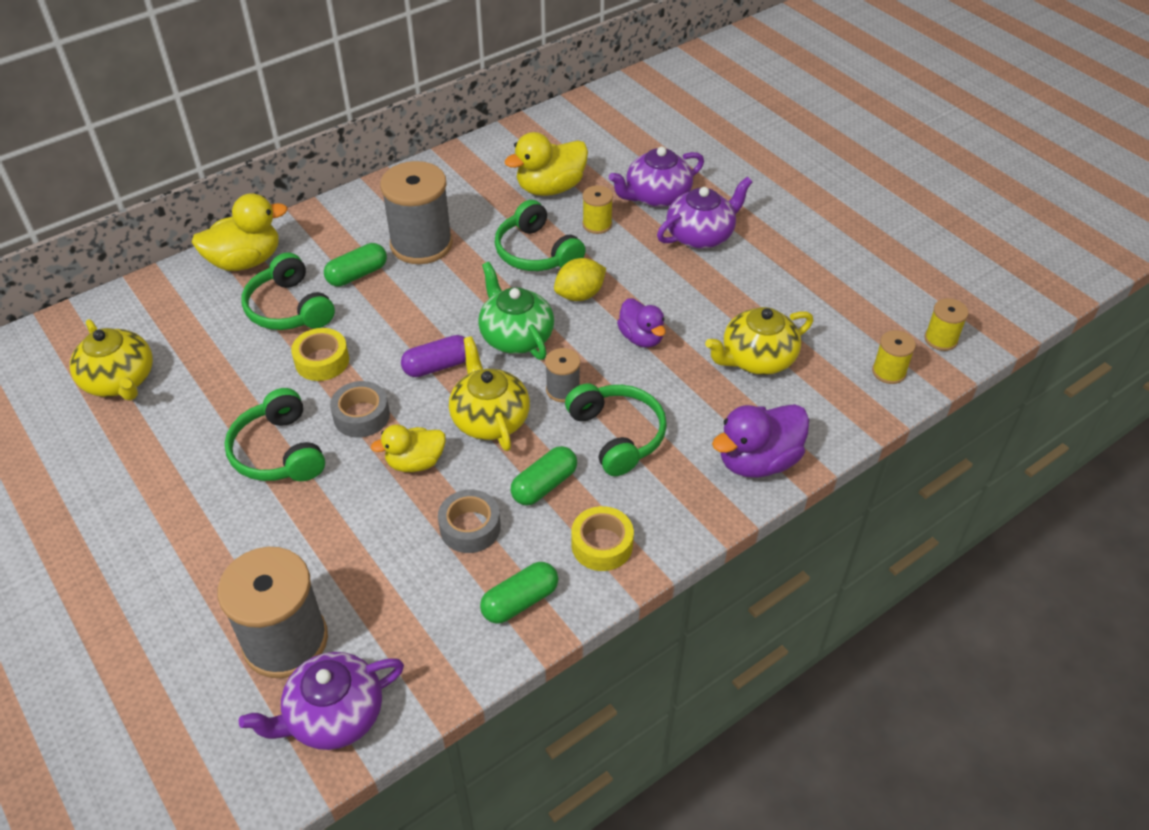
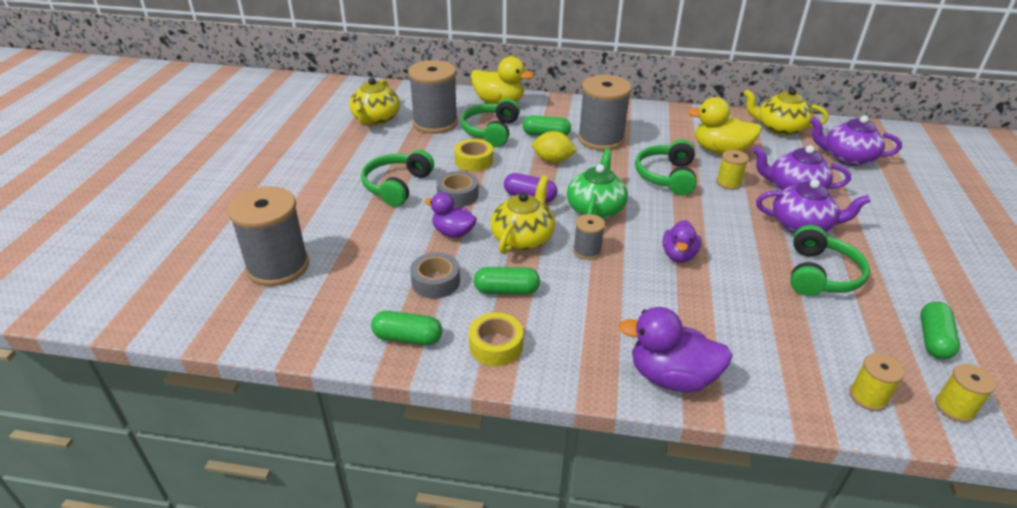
camera: 45 degrees right, 10 degrees down
purple teapot [239,652,404,750] -> purple teapot moved to [810,116,902,166]
yellow duck [371,424,446,472] -> purple duck [425,192,477,237]
yellow lemon [554,258,606,301] -> yellow lemon moved to [532,131,577,163]
green headphones [565,384,667,476] -> green headphones moved to [790,225,870,296]
yellow teapot [705,307,813,375] -> yellow teapot moved to [743,88,828,136]
none -> grey spool [408,60,458,134]
none -> green capsule [920,302,960,359]

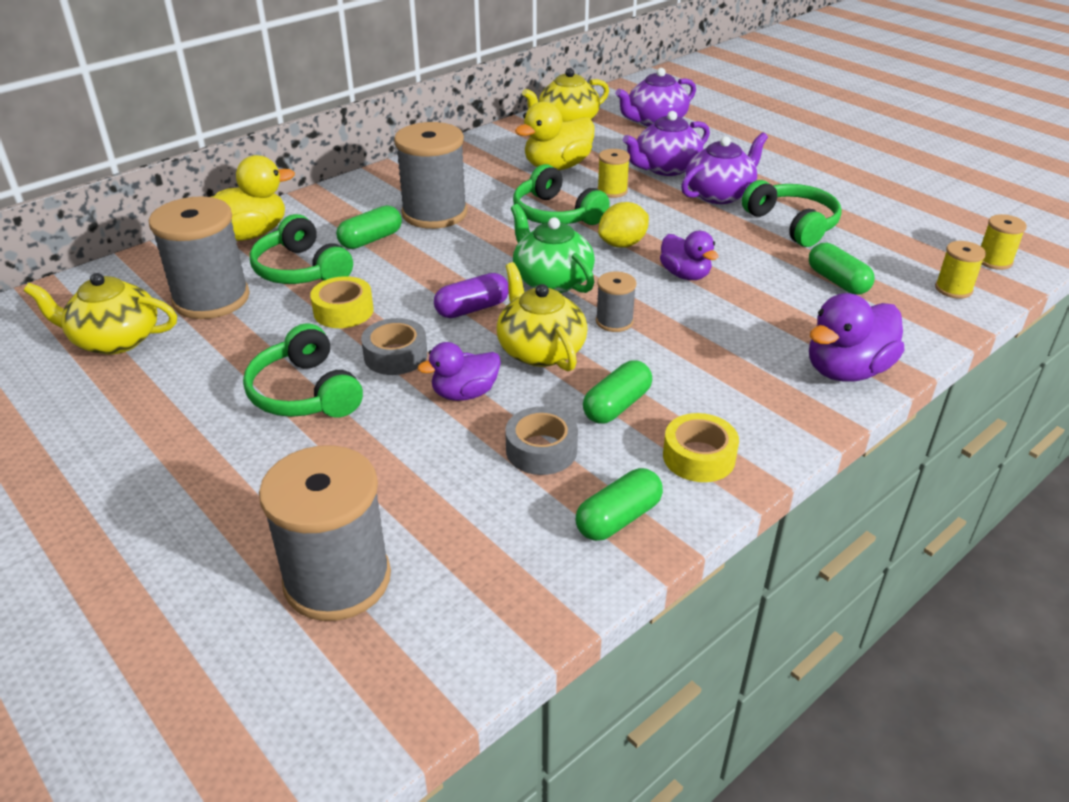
camera: 50 degrees left, 0 degrees up
yellow teapot [349,78,400,125] -> yellow teapot turned 135 degrees clockwise [24,273,177,354]
yellow lemon [532,131,577,163] -> yellow lemon moved to [598,202,649,248]
green capsule [920,302,960,359] -> green capsule moved to [809,243,875,295]

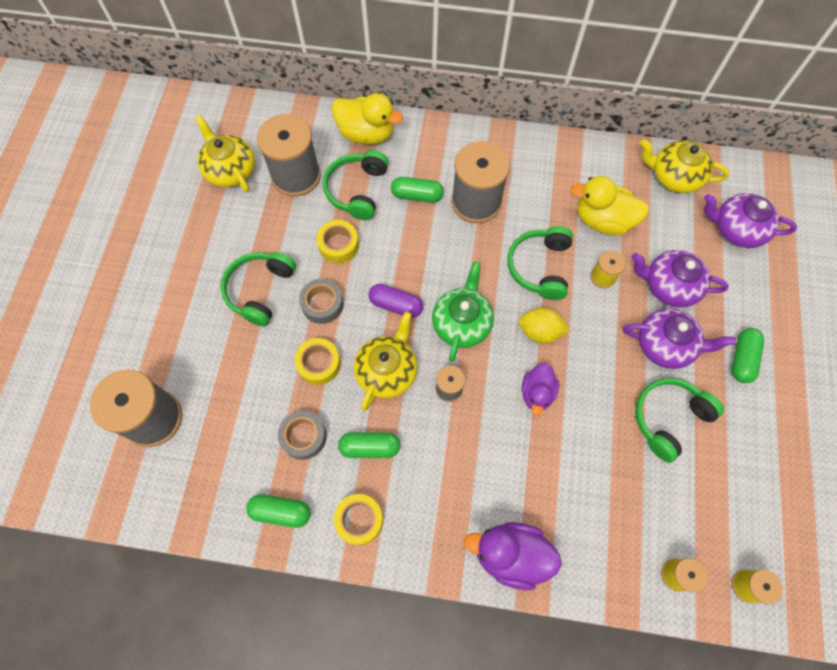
camera: 50 degrees right, 30 degrees up
purple duck [418,342,501,401] -> yellow tape [295,338,341,385]
green headphones [742,180,842,247] -> green headphones turned 150 degrees counterclockwise [635,378,724,463]
green capsule [809,243,875,295] -> green capsule moved to [732,328,764,383]

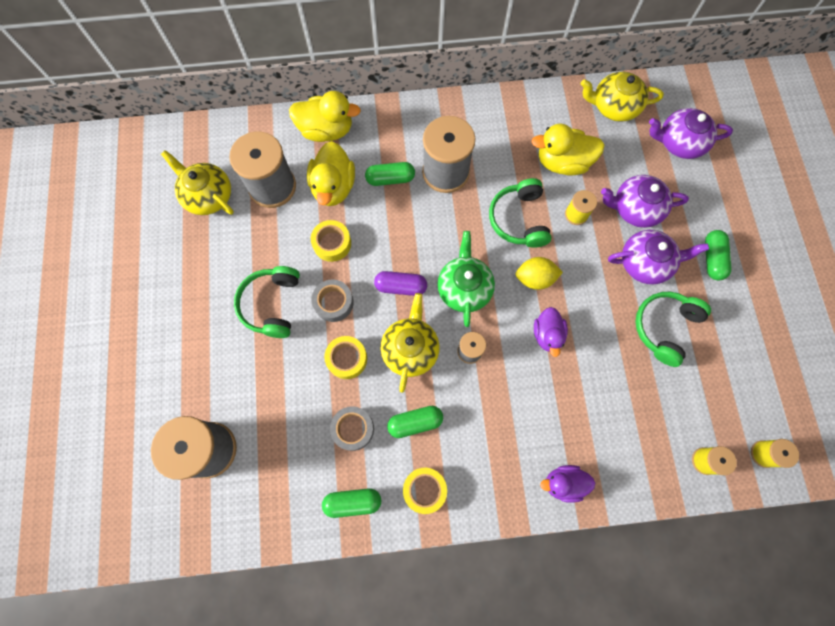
camera: 15 degrees left, 5 degrees up
green headphones [323,150,388,220] -> yellow duck [307,141,355,206]
purple duck [464,522,562,590] -> purple duck [540,465,596,503], size x0.65

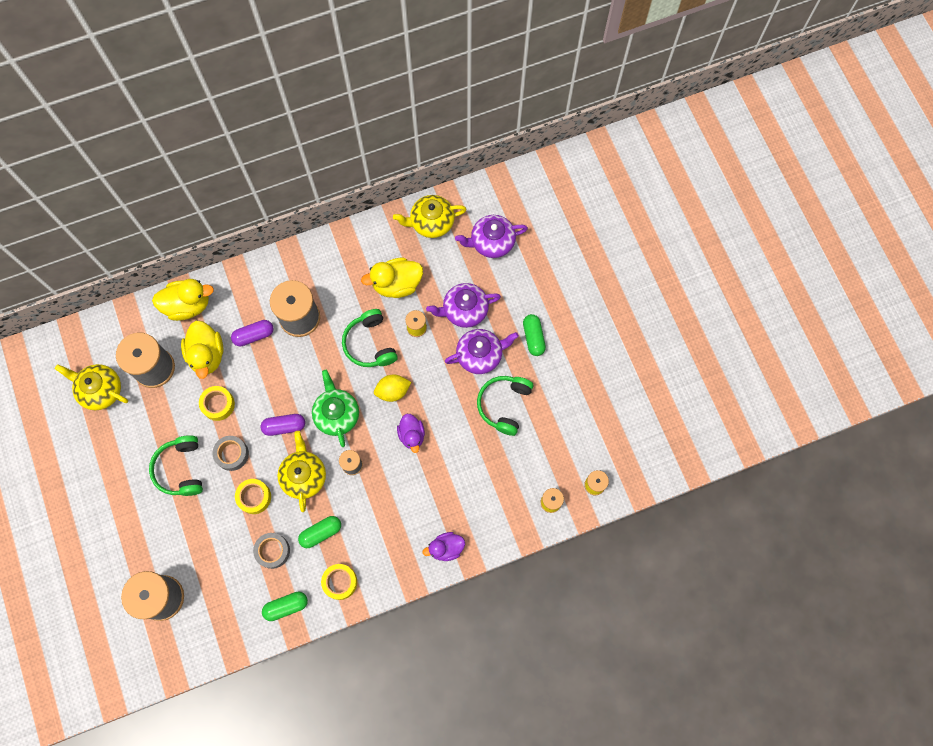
camera: 15 degrees left, 0 degrees up
green capsule [365,162,415,186] -> purple capsule [231,320,274,347]

